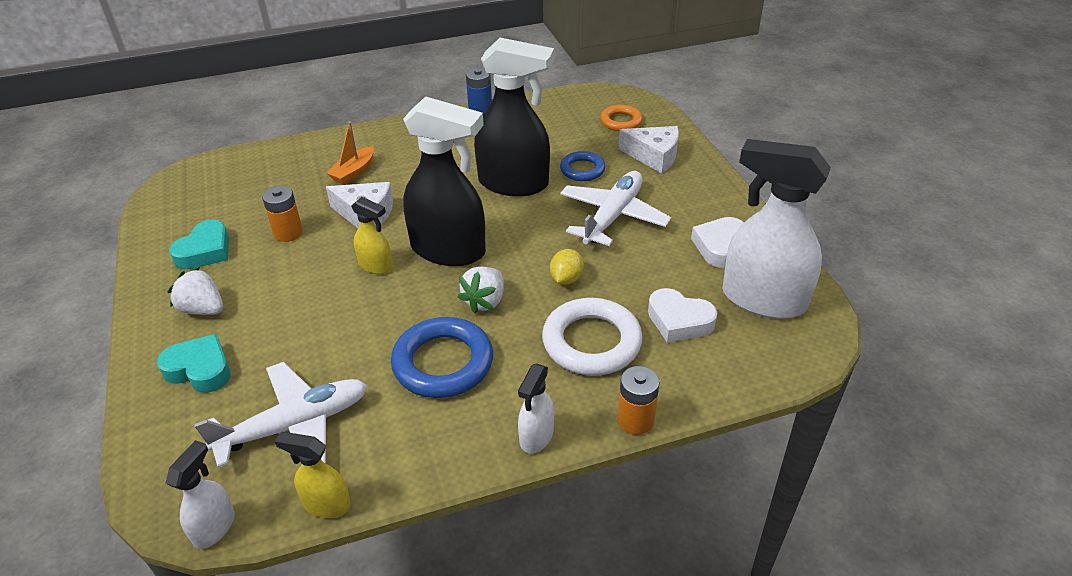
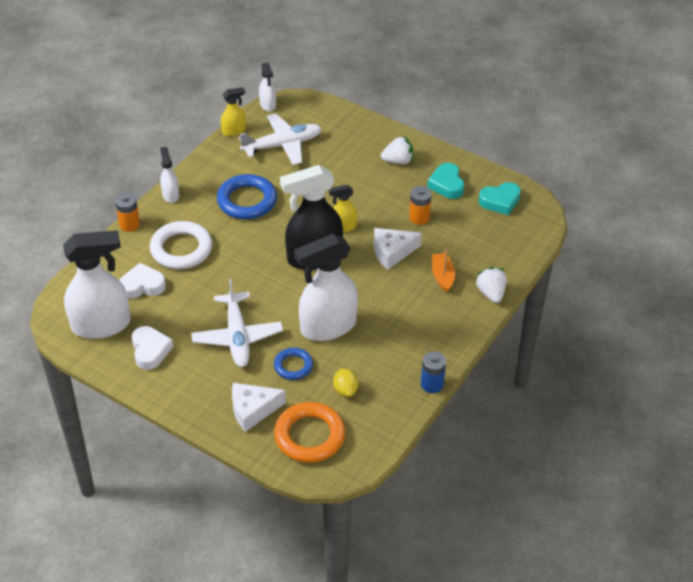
camera: 140 degrees right, 5 degrees up
turquoise heart [157,334,231,393] -> turquoise heart moved to [479,182,521,215]
white plane [194,362,367,468] -> white plane turned 135 degrees counterclockwise [239,113,322,165]
white strawberry [458,267,504,314] -> white strawberry moved to [475,267,507,303]
black spray bottle [474,38,554,196] -> white spray bottle [294,234,358,341]
yellow lemon [550,249,584,285] -> yellow lemon moved to [333,368,358,397]
orange ring [600,105,643,131] -> orange ring [274,402,345,463], size x1.72

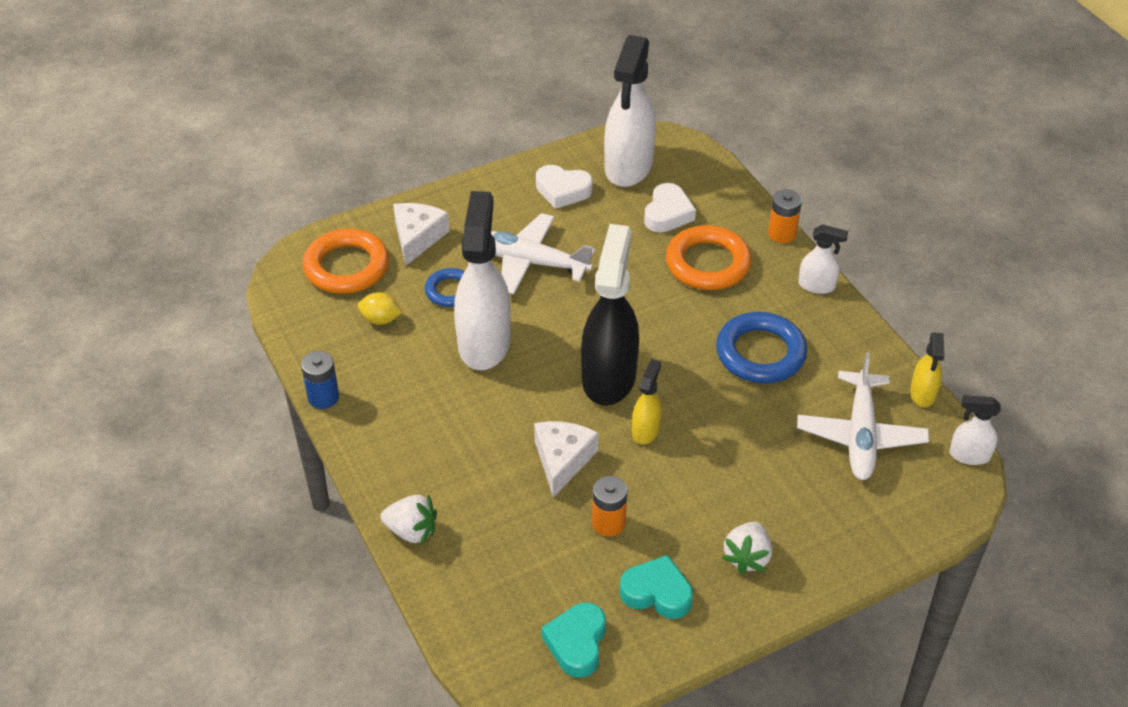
camera: 120 degrees right, 0 degrees up
white ring [150,221,212,269] -> orange ring [666,225,752,290]
orange boat [432,249,455,293] -> none

